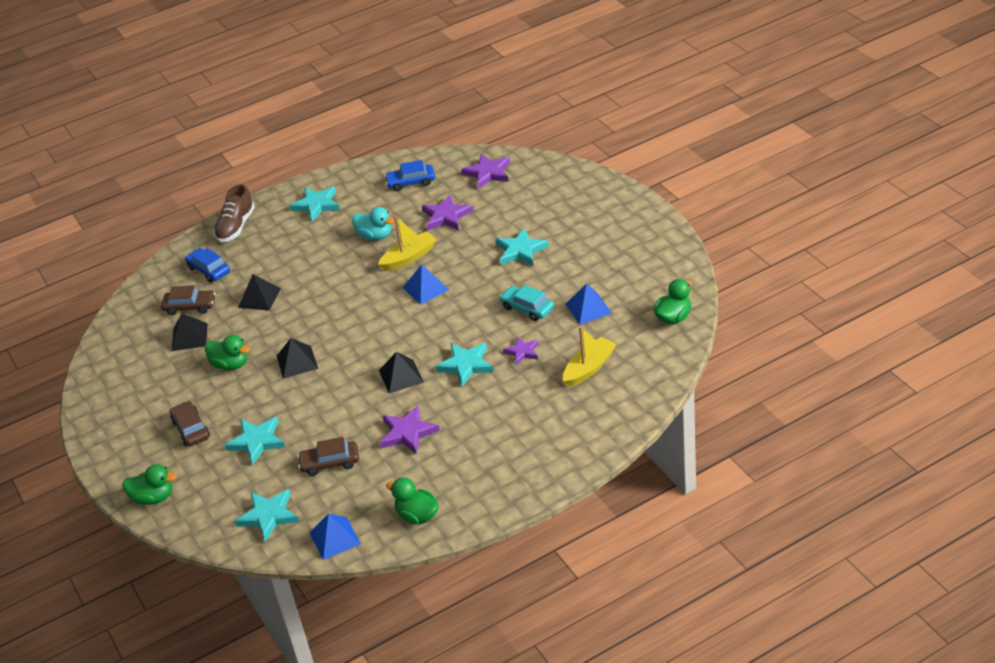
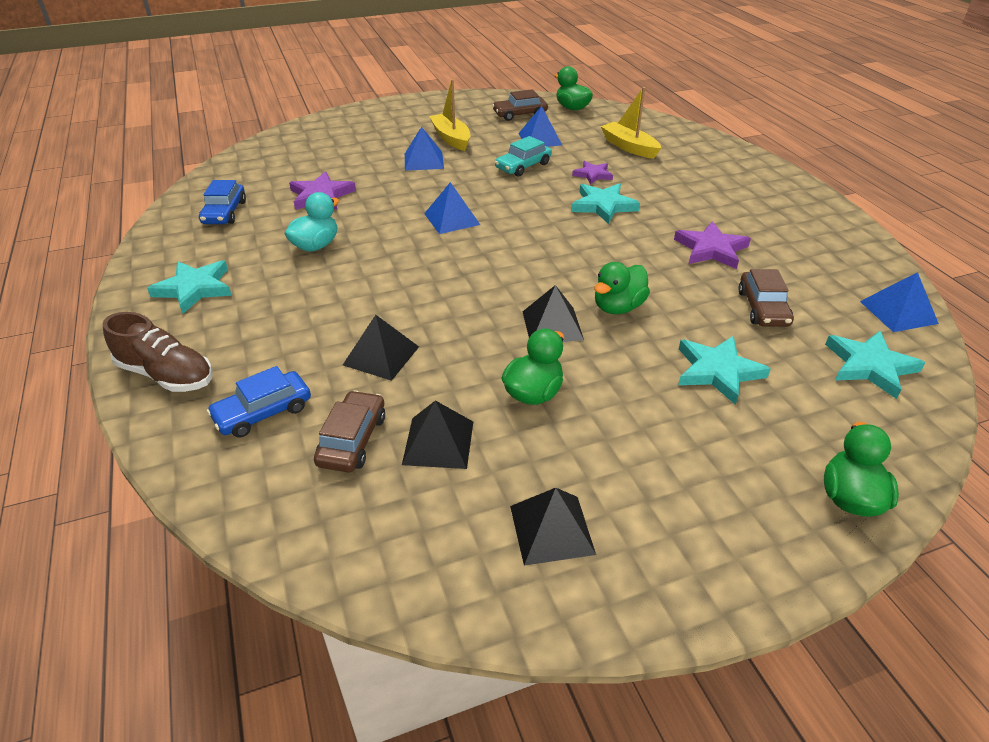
camera: 85 degrees left, 0 degrees up
brown car [170,401,210,447] -> brown car moved to [492,89,548,121]
yellow boat [378,216,437,271] -> yellow boat moved to [429,79,470,151]
black pyramid [379,352,424,394] -> black pyramid moved to [510,488,596,566]
green duck [386,478,439,524] -> green duck moved to [594,262,650,314]
purple star [461,154,510,189] -> none
turquoise star [496,228,549,266] -> blue pyramid [405,127,444,171]

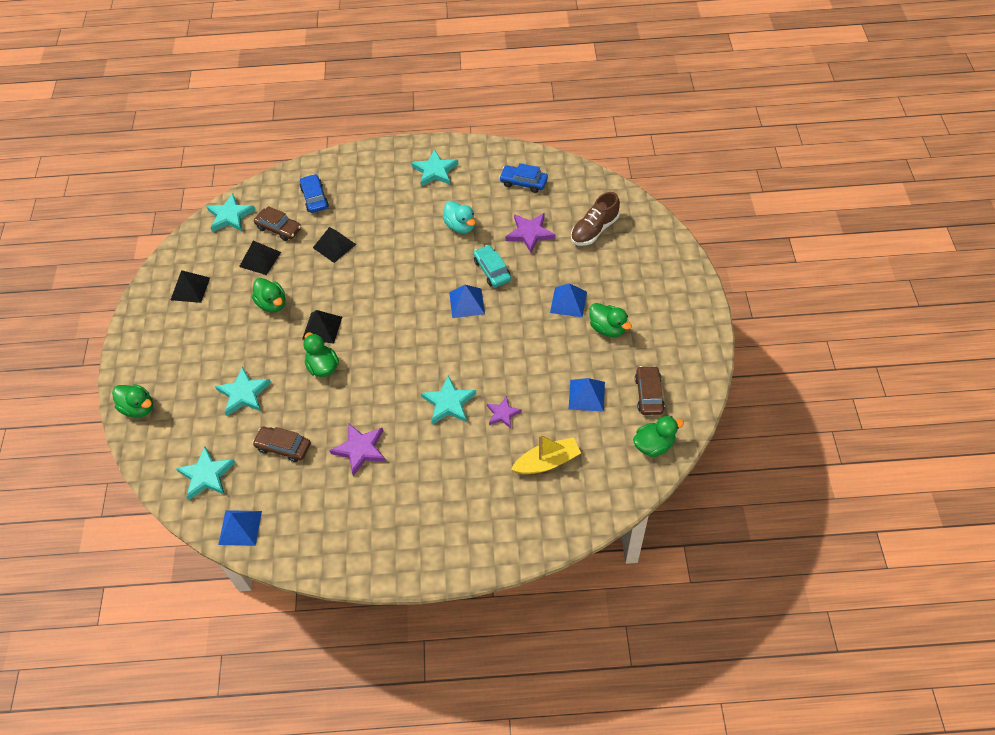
camera: 110 degrees right, 15 degrees up
brown shoe [103,312,213,392] -> brown shoe moved to [571,192,620,246]
yellow boat [429,79,470,151] -> green duck [589,303,632,337]
turquoise car [495,136,552,177] -> turquoise car moved to [473,245,511,287]
none -> turquoise star [206,193,255,232]

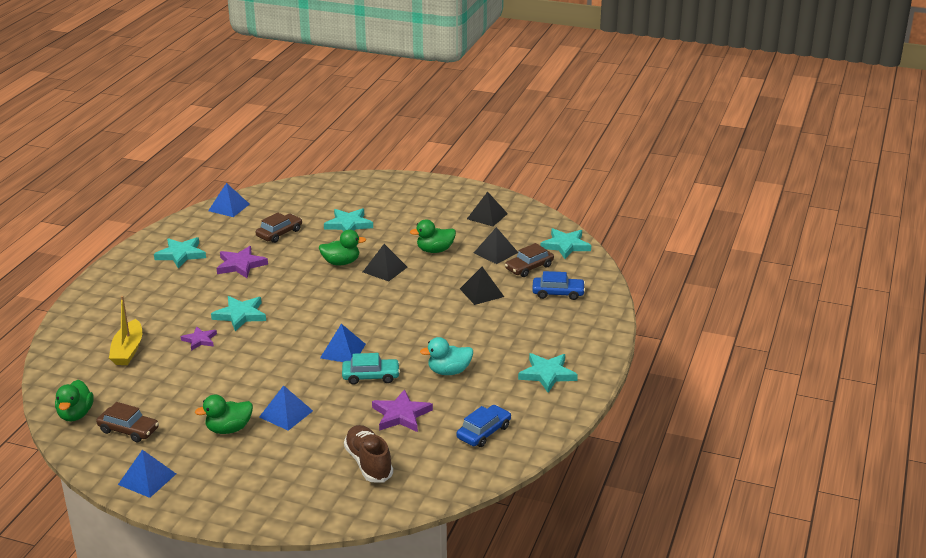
camera: 110 degrees right, 25 degrees down
green duck [112,384,153,418] -> none
turquoise star [176,446,235,500] -> turquoise star moved to [154,237,206,269]
blue pyramid [569,378,605,412] -> blue pyramid moved to [118,450,176,498]

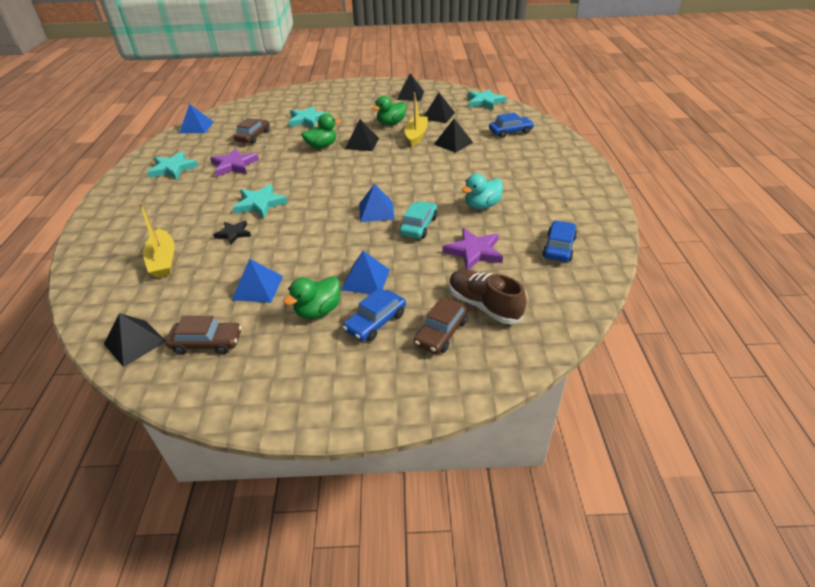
camera: 20 degrees left, 10 degrees up
green duck [55,380,94,422] -> black pyramid [104,313,166,367]
blue pyramid [118,450,176,498] -> blue pyramid moved to [232,259,283,303]
purple star [181,326,217,351] -> black star [213,221,251,245]
turquoise car [342,353,400,385] -> turquoise car turned 45 degrees counterclockwise [399,201,437,239]
brown car [505,243,554,277] -> brown car moved to [414,297,469,354]
turquoise star [518,353,578,393] -> none
none -> blue car [343,288,406,341]
none -> yellow boat [404,92,428,147]

